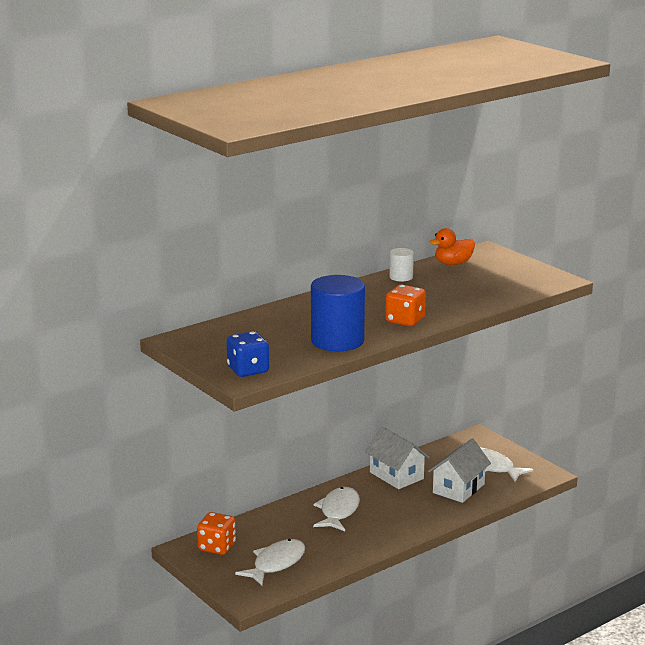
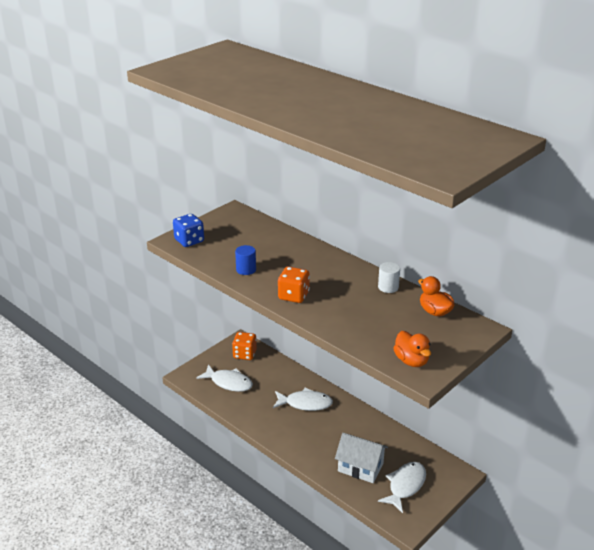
camera: 80 degrees right, 10 degrees up
blue cylinder [311,275,365,351] -> blue cylinder [235,245,256,275], size x0.49
white house [365,427,430,489] -> none
none -> orange duck [393,331,431,367]

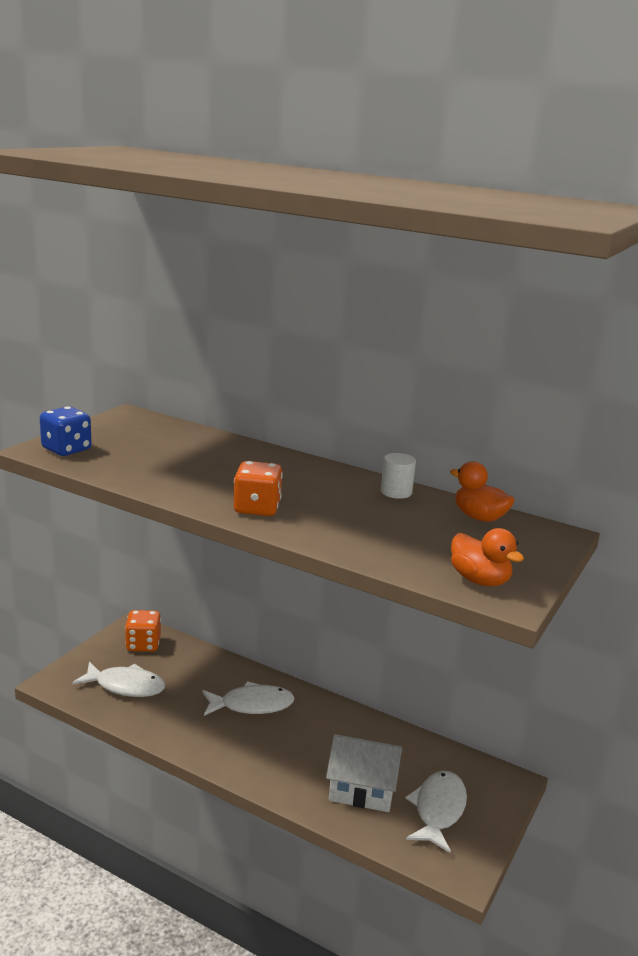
camera: 15 degrees left, 10 degrees down
blue cylinder [235,245,256,275] -> none

